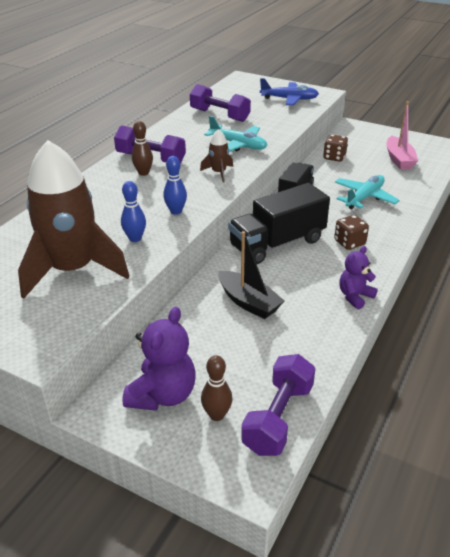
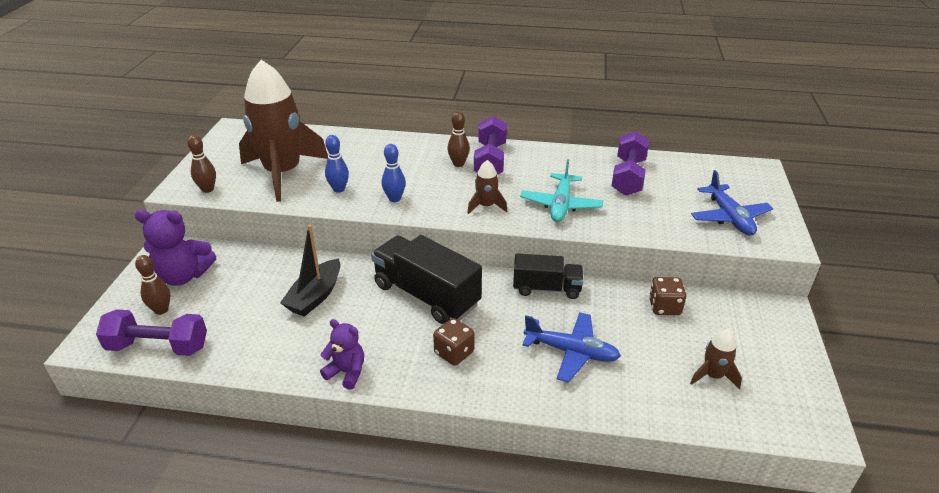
camera: 70 degrees right, 0 degrees up
turquoise plane [335,175,400,209] -> blue plane [523,312,621,383]
pink boat [386,101,418,170] -> brown rocket [690,329,742,389]
none -> brown bowling pin [187,135,216,193]

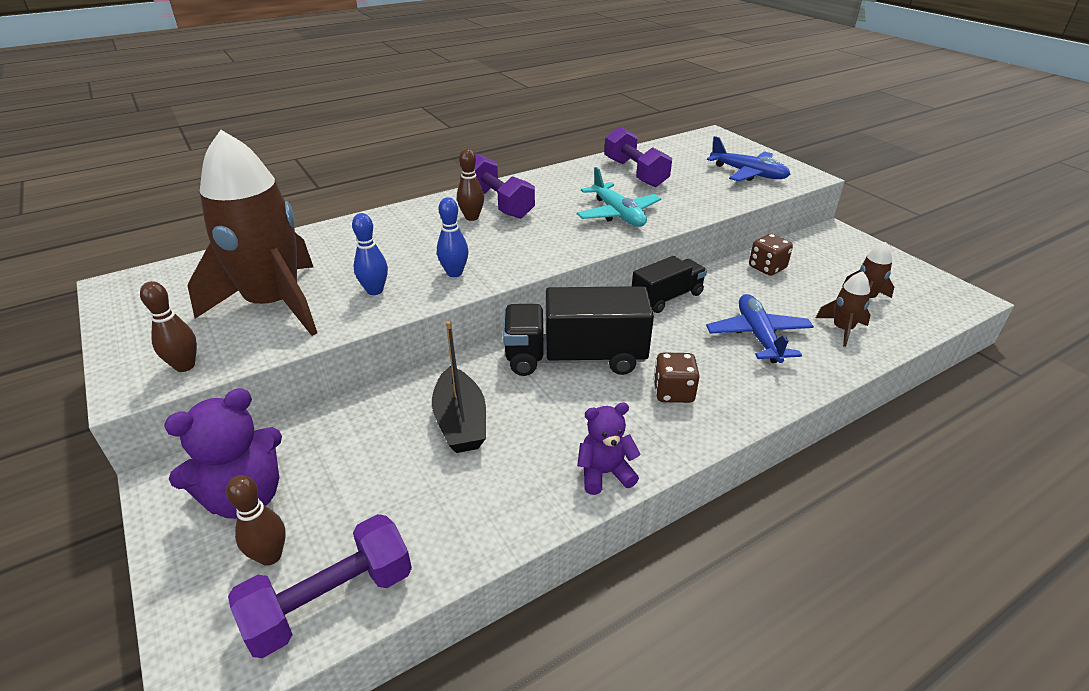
camera: 40 degrees left, 0 degrees up
brown rocket [467,160,507,214] -> brown rocket moved to [816,271,871,347]
blue plane [523,312,621,383] -> blue plane turned 75 degrees counterclockwise [706,294,814,363]

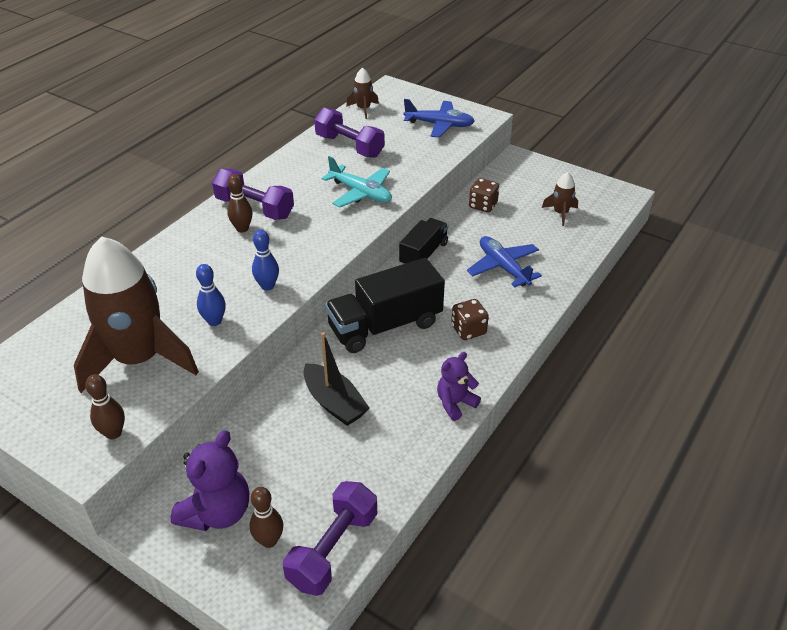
camera: 25 degrees left, 5 degrees up
brown rocket [816,271,871,347] -> brown rocket moved to [346,67,379,119]

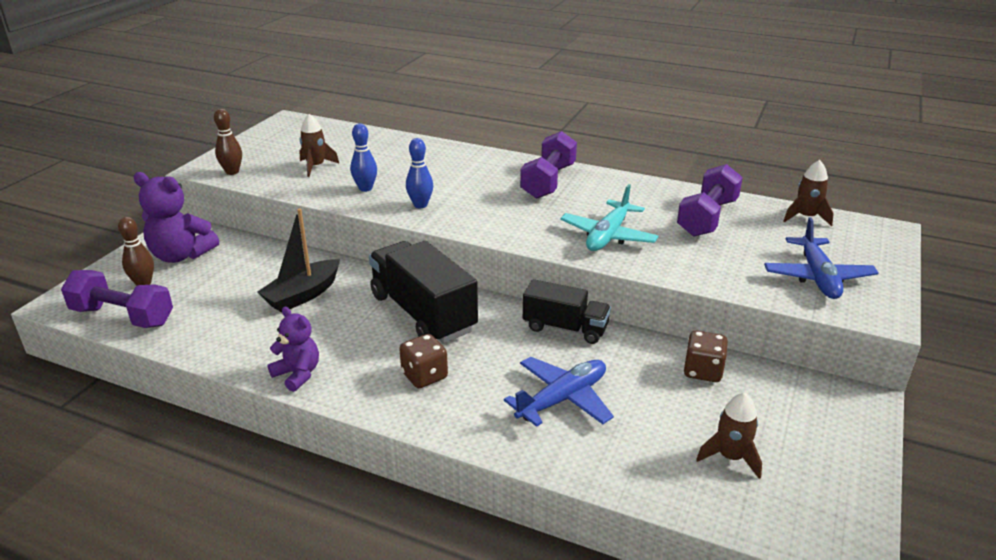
camera: 80 degrees right, 10 degrees down
brown rocket [74,236,199,393] -> brown rocket [299,114,339,177], size x0.42
brown bowling pin [227,174,252,233] -> none

